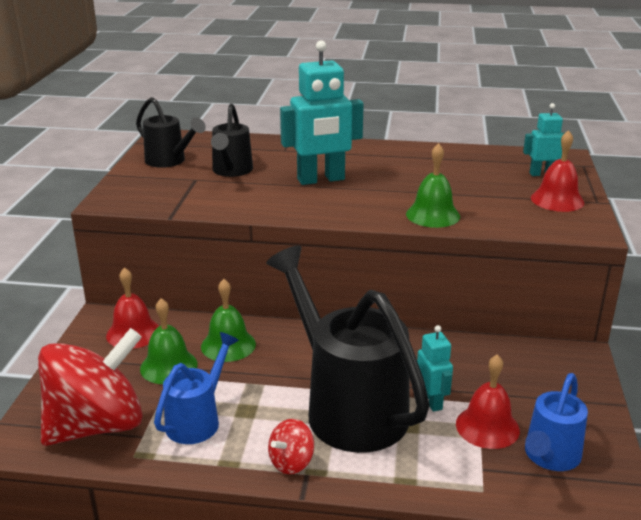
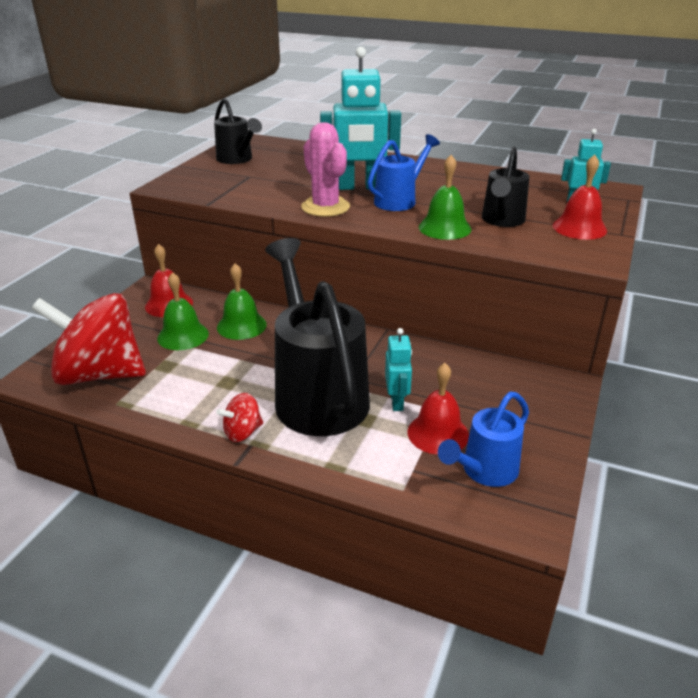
camera: 15 degrees right, 5 degrees up
red spinning top [38,328,143,446] -> red spinning top turned 150 degrees counterclockwise [31,293,146,385]
blue watering can [154,332,239,444] -> blue watering can moved to [368,134,440,211]
black watering can [211,103,253,177] -> black watering can moved to [482,147,529,227]
none -> pink cactus [301,122,350,217]

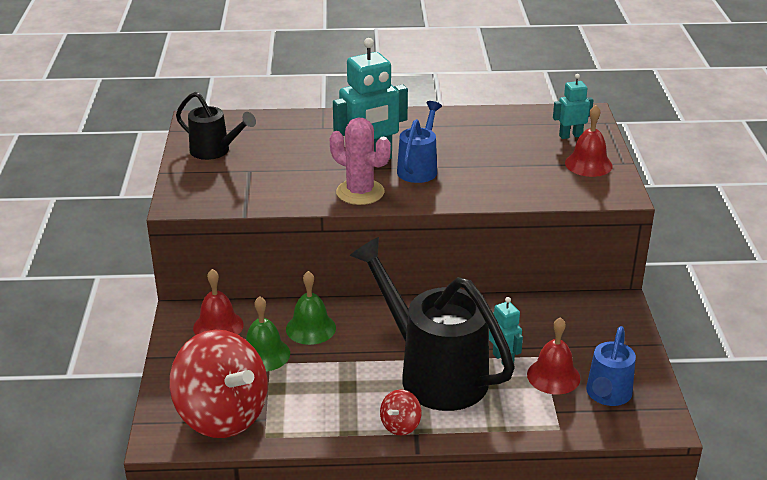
camera: 25 degrees left, 0 degrees up
red spinning top [31,293,146,385] -> red spinning top turned 120 degrees counterclockwise [169,330,267,438]
green bell [419,155,472,240] -> none
black watering can [482,147,529,227] -> none

